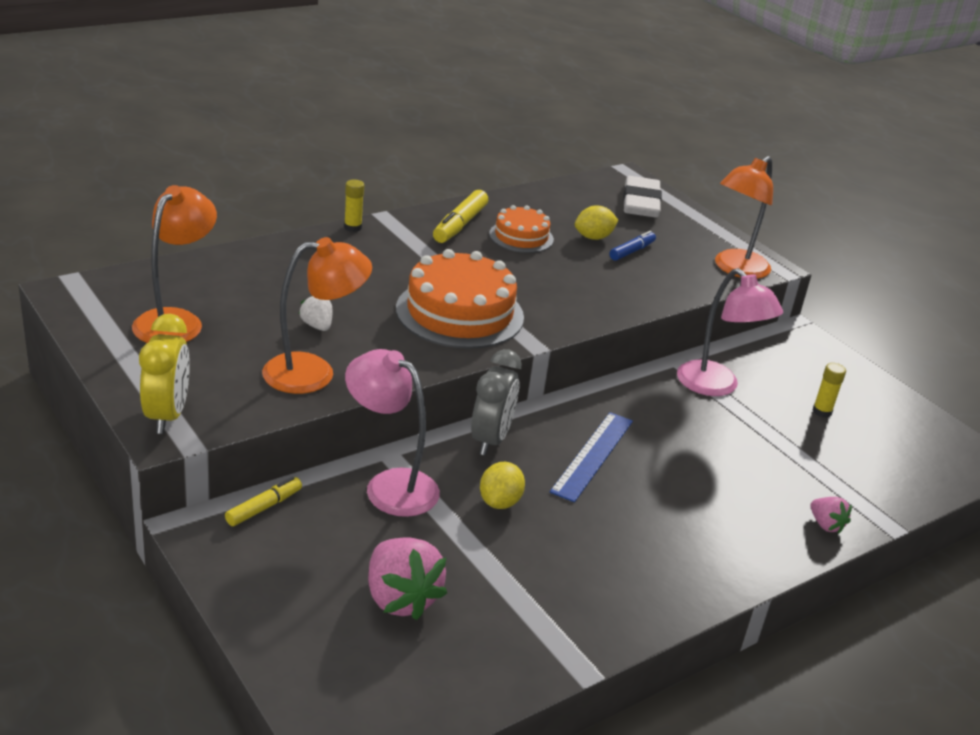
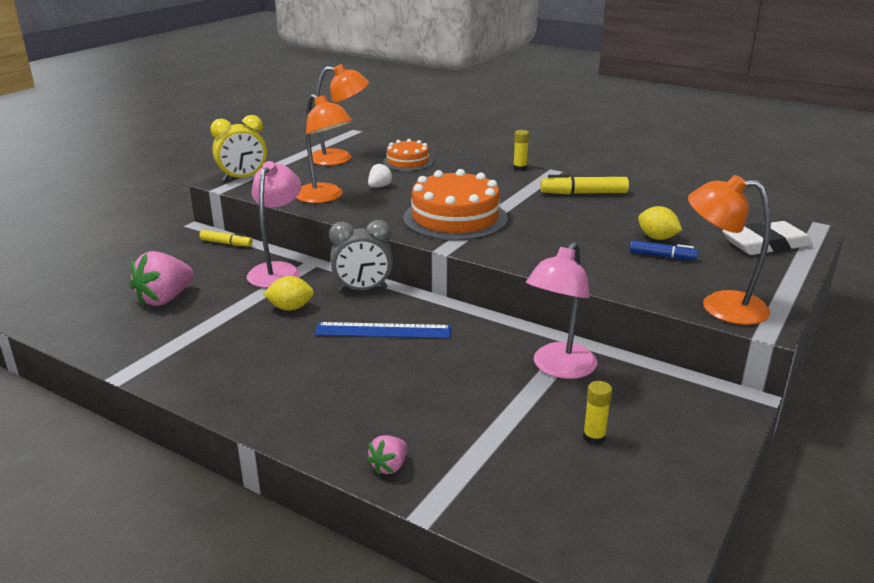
camera: 70 degrees right, 5 degrees down
orange cake [489,205,554,253] -> orange cake moved to [383,139,433,171]

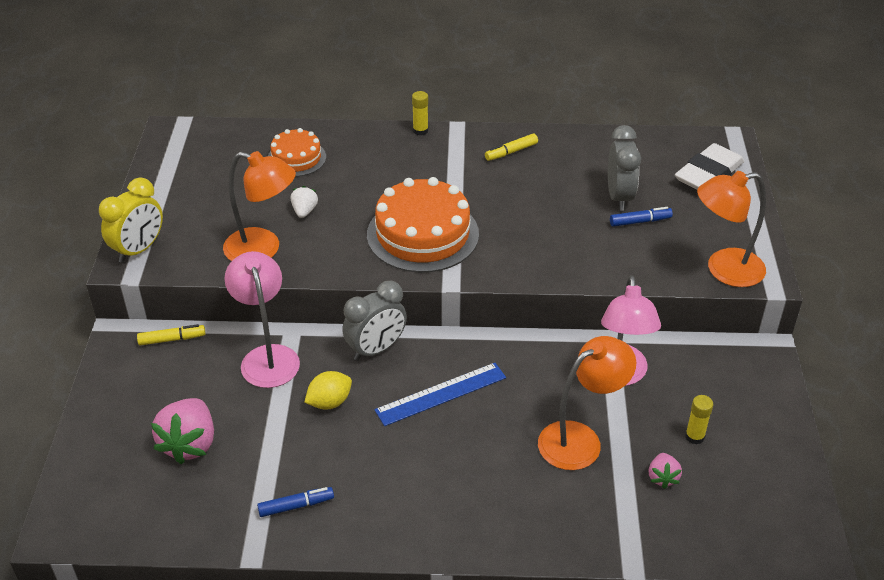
camera: 30 degrees left, 15 degrees up
orange lamp [308,64,369,166] -> orange lamp moved to [538,336,636,470]
pink strawberry [366,435,407,475] -> pink strawberry moved to [649,453,682,489]
yellow marker [541,175,629,194] -> yellow marker [485,134,538,161], size x0.64
yellow lemon [638,206,682,240] -> grey clock [608,125,641,211]
none -> blue marker [257,487,334,517]

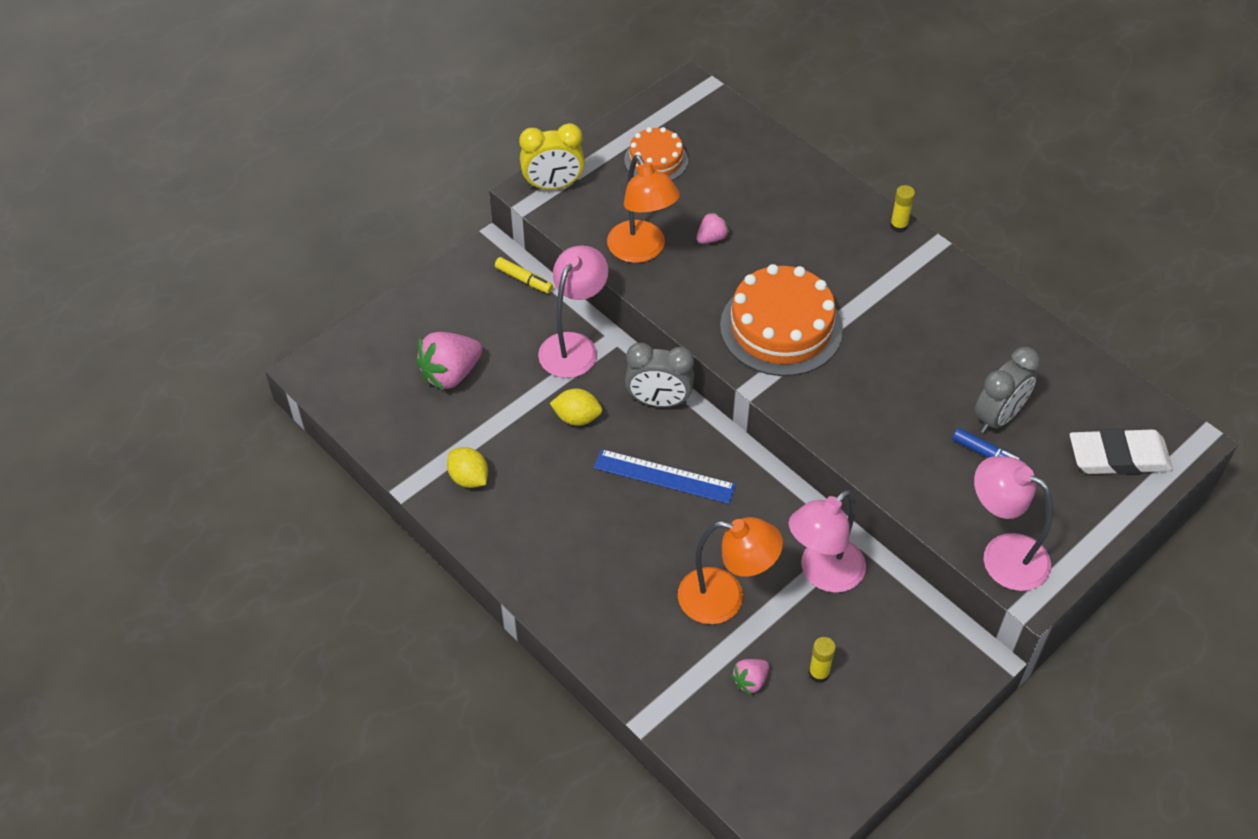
camera: 45 degrees right, 10 degrees up
blue marker [257,487,334,517] -> yellow lemon [447,447,488,488]
orange cake [268,128,326,177] -> orange cake moved to [624,127,688,180]
white strawberry [291,186,318,218] -> pink strawberry [696,212,729,244]
yellow marker [485,134,538,161] -> none
orange lamp [697,171,766,287] -> pink lamp [974,456,1053,591]

